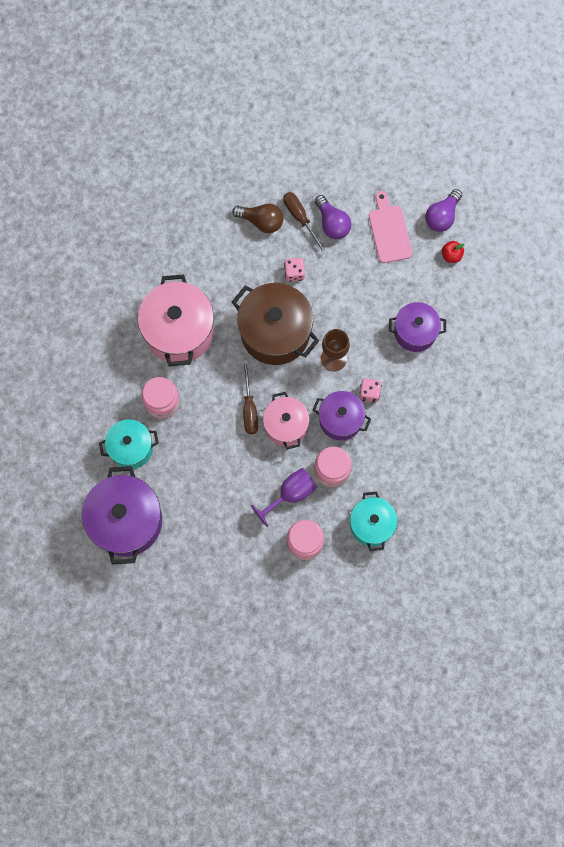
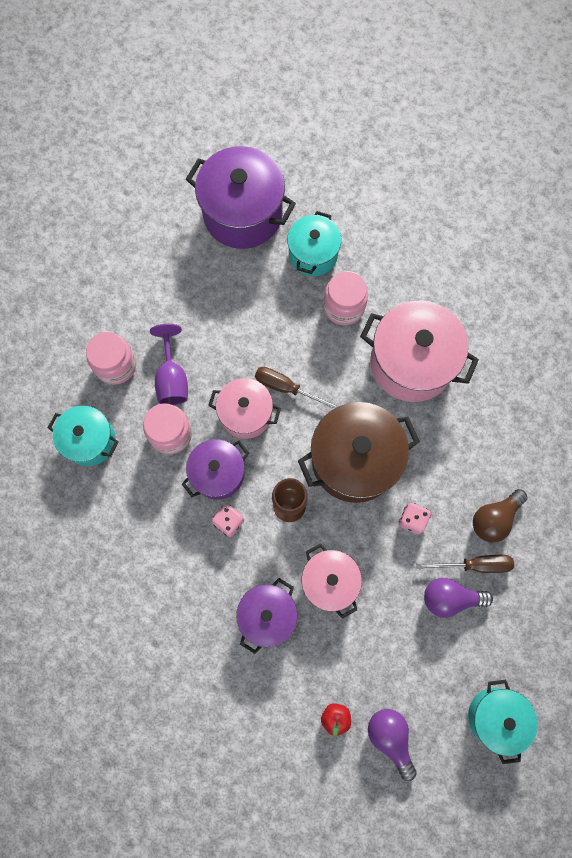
camera: 120 degrees right, 0 degrees up
pink cutting board [369,191,412,263] -> none
none -> pink pot [301,543,362,619]
none -> turquoise pot [468,680,538,764]

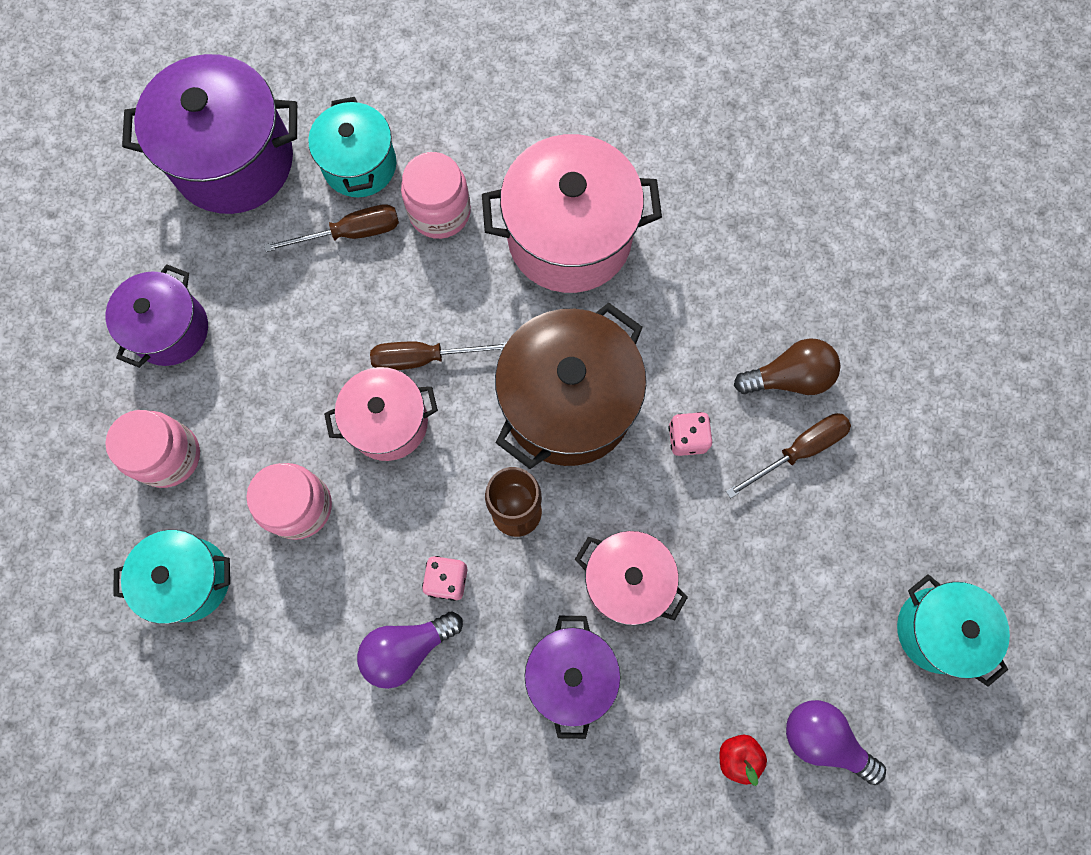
camera: 30 degrees left, 0 degrees up
purple goblet [150,324,188,405] -> none
purple pot [182,439,249,500] -> purple pot moved to [106,264,208,368]
purple light bulb [424,578,493,618] -> purple light bulb moved to [357,612,463,689]
brown light bulb [473,489,528,542] -> brown light bulb turned 120 degrees counterclockwise [734,338,841,395]
none -> brown screwdriver [264,204,399,252]

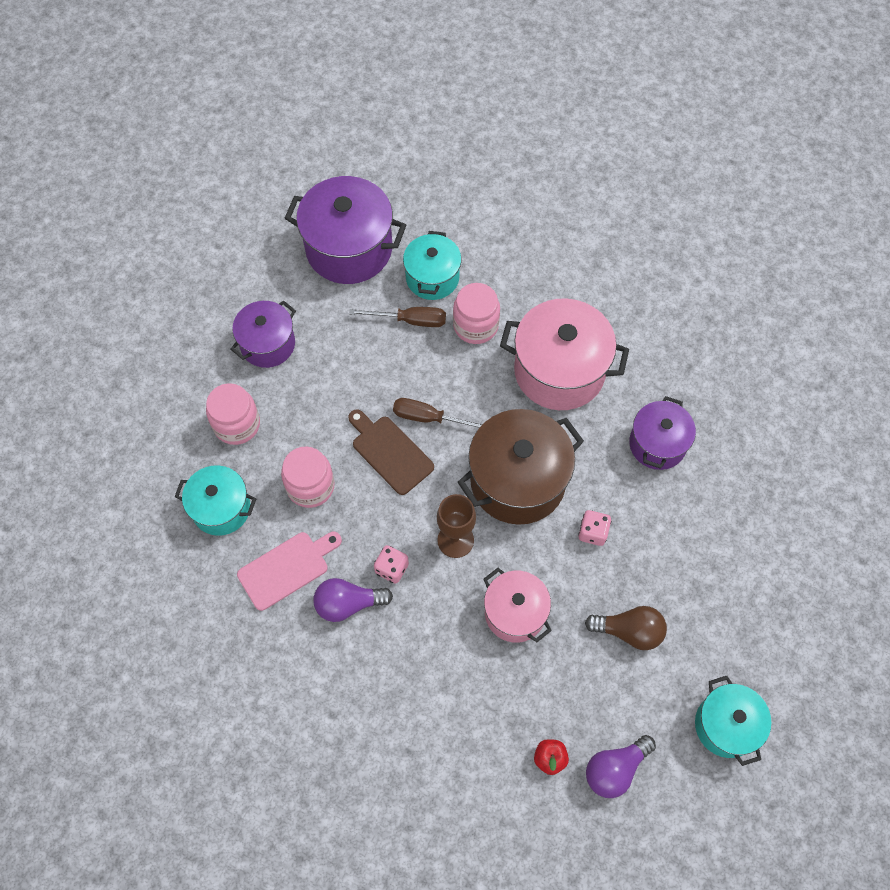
camera: 20 degrees right, 10 degrees down
pink pot [324,367,438,461] -> brown cutting board [348,409,434,495]
purple pot [525,616,620,739] -> purple pot moved to [629,396,696,470]
brown screwdriver [726,413,851,498] -> none
brown light bulb [734,338,841,395] -> brown light bulb moved to [585,606,667,650]
purple light bulb [786,700,886,785] -> purple light bulb turned 90 degrees counterclockwise [586,735,656,798]
none -> pink cutting board [237,532,342,611]

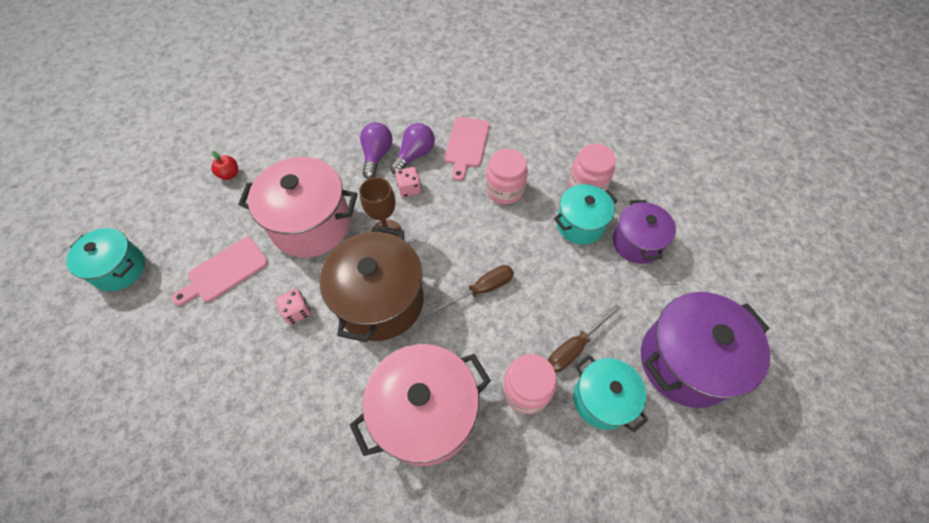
camera: 135 degrees right, 5 degrees down
turquoise pot [175,465,256,536] -> turquoise pot moved to [554,184,617,244]
brown cutting board [348,409,434,495] -> none
pink pot [483,568,552,643] -> pink pot [238,157,357,257], size x1.64
brown light bulb [585,606,667,650] -> pink cutting board [172,237,268,306]
purple light bulb [586,735,656,798] -> purple light bulb moved to [360,122,393,179]
purple pot [629,396,696,470] -> none

